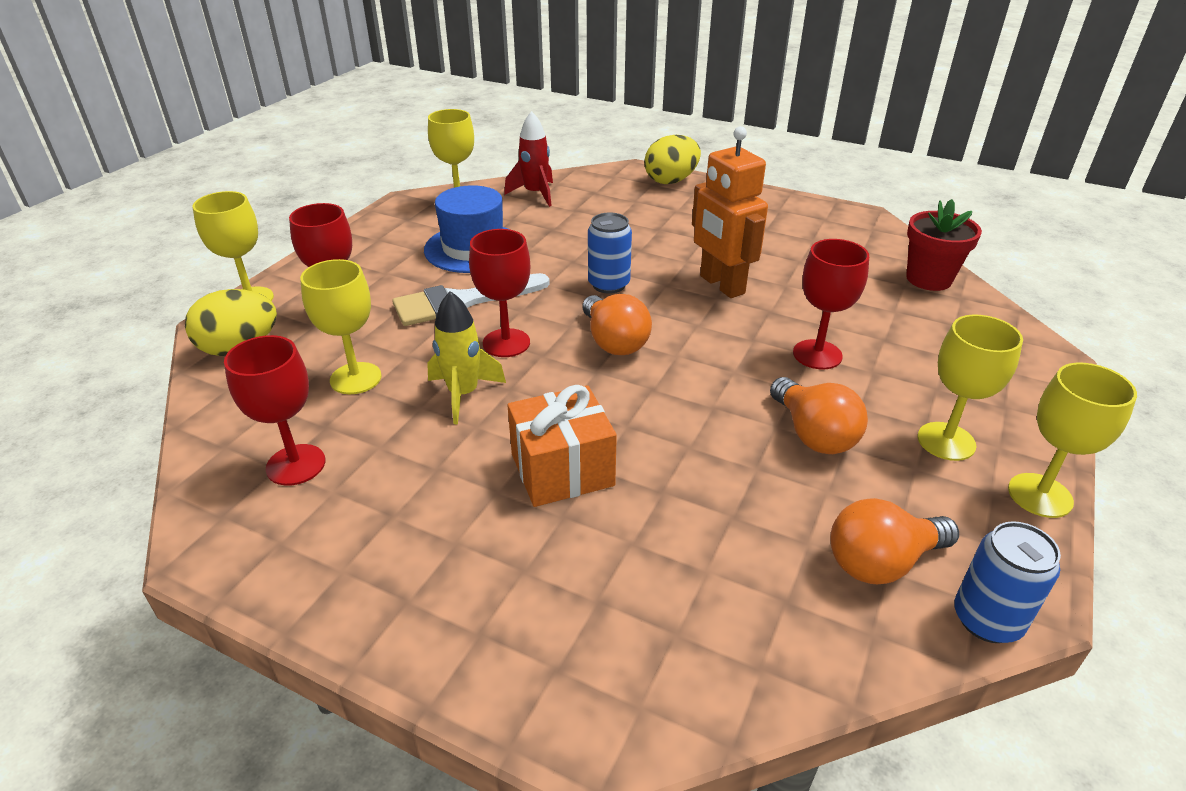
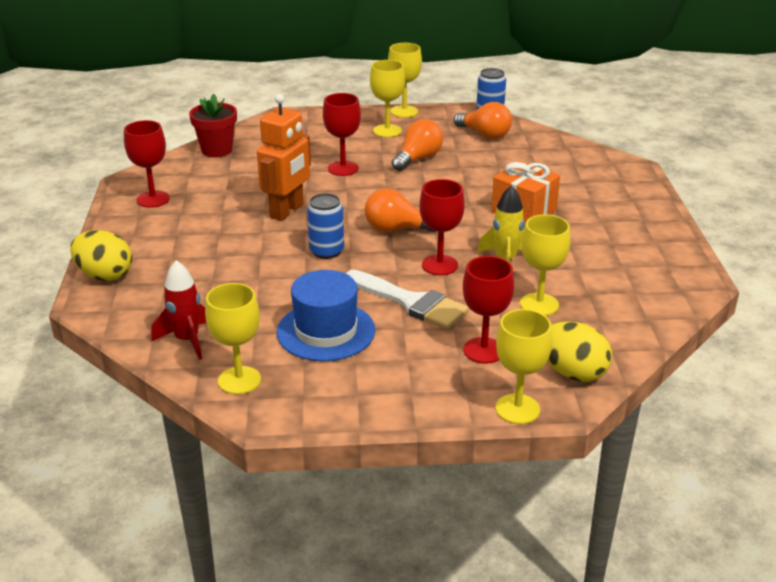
camera: 120 degrees left, 5 degrees down
red goblet [224,335,325,486] -> red goblet moved to [124,120,170,208]
orange light bulb [582,294,652,355] -> orange light bulb turned 120 degrees counterclockwise [365,188,436,232]

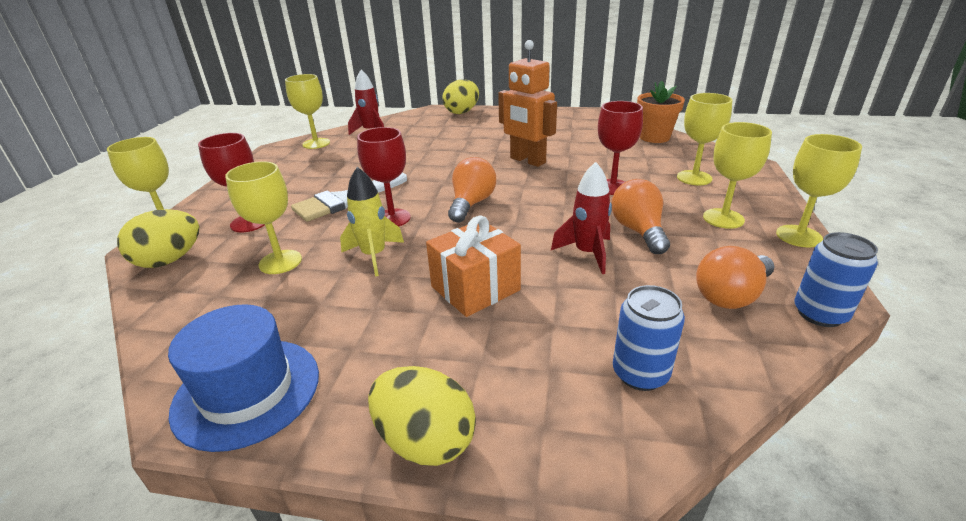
camera: 105 degrees right, 0 degrees up
red goblet [124,120,170,208] -> none
red flower pot [189,94,237,157] -> orange flower pot [637,80,685,143]
blue hat [277,270,375,361] -> blue hat moved to [168,304,319,452]
blue can [307,193,344,259] -> blue can moved to [613,285,685,391]
orange light bulb [392,119,443,171] -> orange light bulb turned 150 degrees counterclockwise [611,179,670,254]
none -> yellow egg [368,366,476,466]
none -> red rocket [551,162,612,274]
none -> yellow goblet [677,93,732,185]

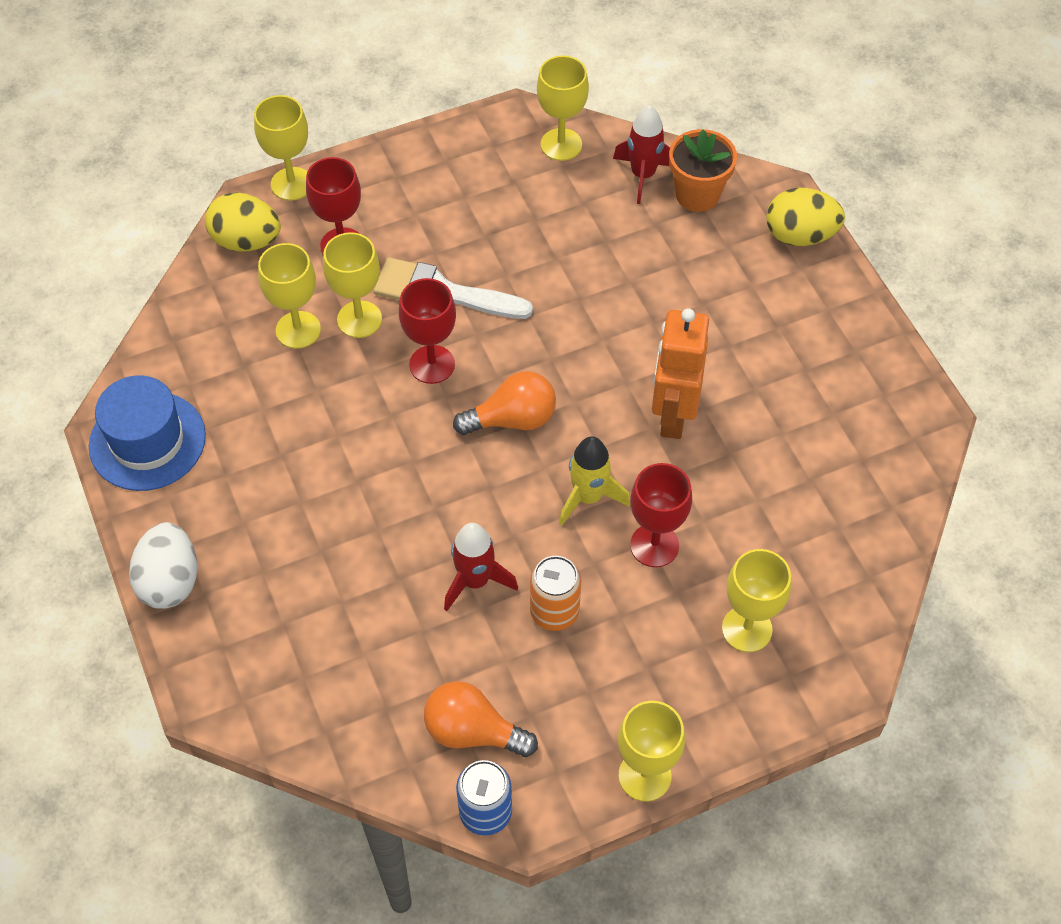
camera: 55 degrees right, 25 degrees up
yellow rocket [340,167,404,276] -> yellow rocket moved to [559,436,630,525]
yellow egg [368,366,476,466] -> white egg [129,522,197,609]
orange gift [426,215,521,317] -> none
orange light bulb [611,179,670,254] -> orange can [530,556,581,631]
blue can [613,285,685,391] -> none
orange flower pot [637,80,685,143] -> orange flower pot moved to [669,129,737,212]
yellow goblet [703,122,772,229] -> yellow goblet moved to [323,232,382,338]

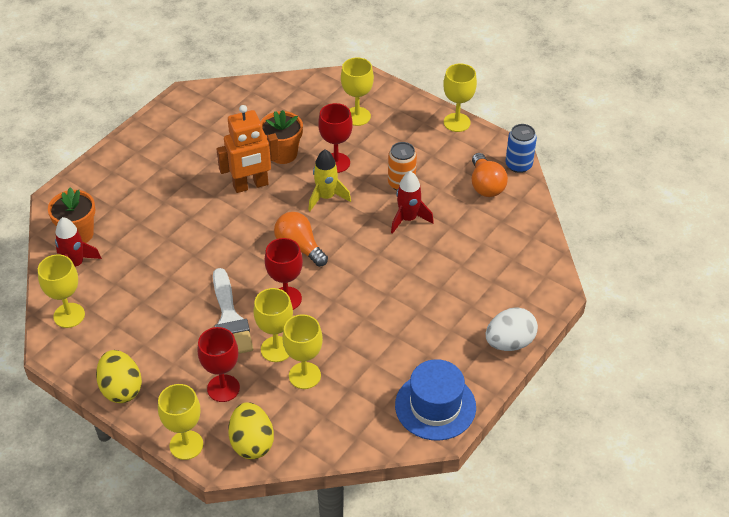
camera: 120 degrees left, 10 degrees down
yellow egg [766,188,845,246] -> yellow egg moved to [96,350,142,403]
none -> orange flower pot [261,110,303,164]

